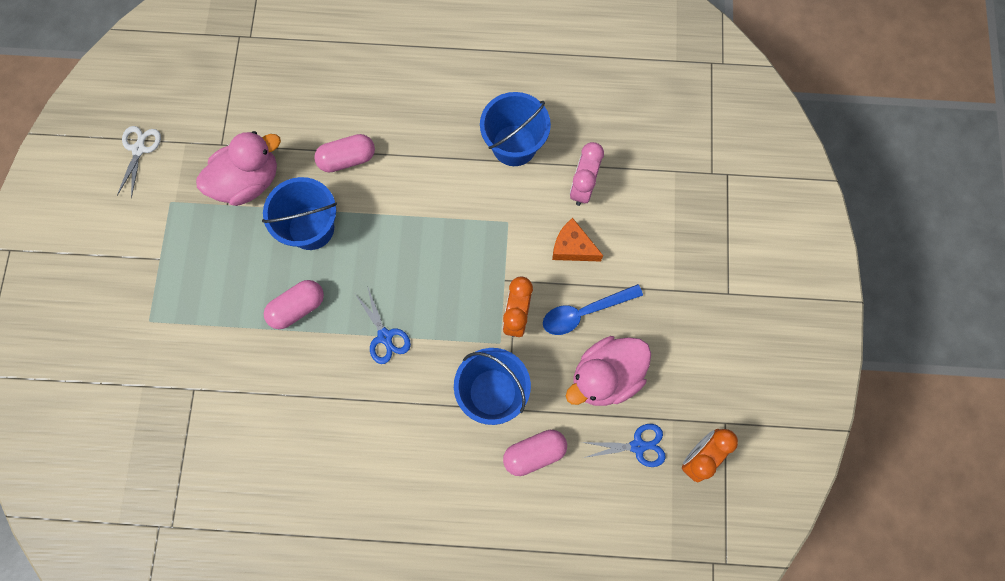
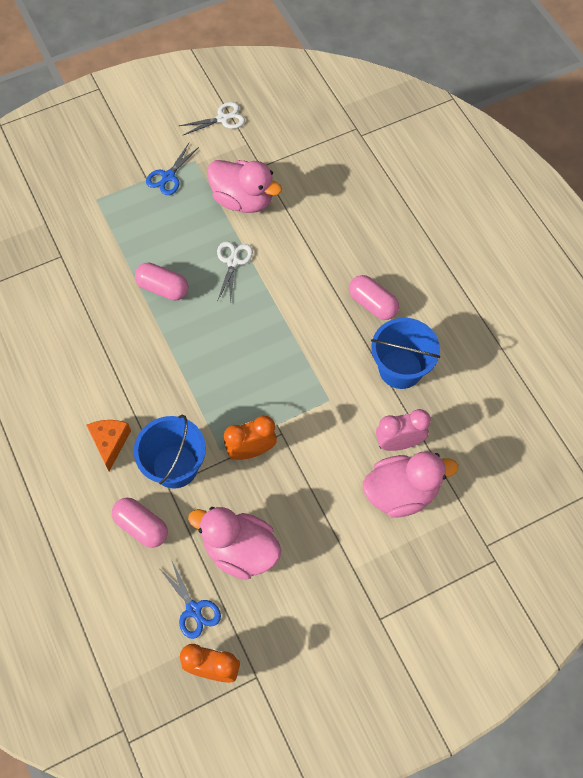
camera: 60 degrees right, 10 degrees down
blue bucket [262,177,337,250] -> white scissors [217,241,253,304]
pink capsule [314,134,375,173] -> pink capsule moved to [349,275,399,320]
blue scissors [355,288,411,364] -> blue scissors moved to [146,143,199,195]
blue spoon [543,284,643,335] -> none
orange cheese [552,218,603,261] -> orange cheese moved to [86,420,131,471]
none -> pink duck [363,451,458,517]

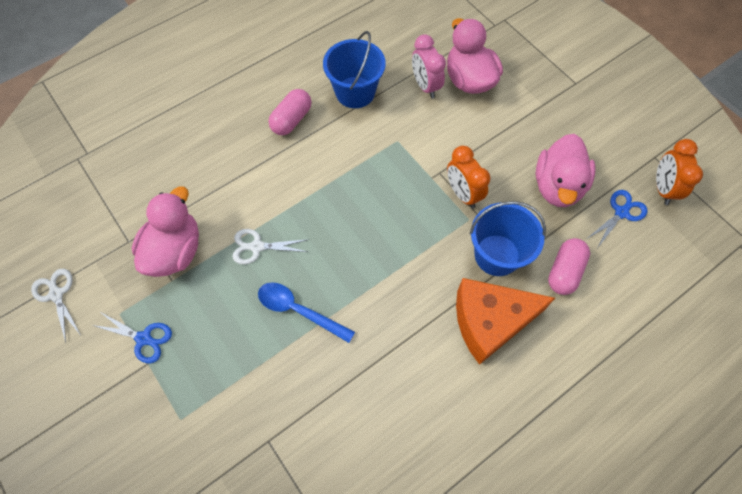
camera: 100 degrees left, 0 degrees up
orange cheese [86,420,131,471] -> orange cheese [456,278,555,365], size x1.79
pink capsule [135,262,188,301] -> blue spoon [258,282,355,343]

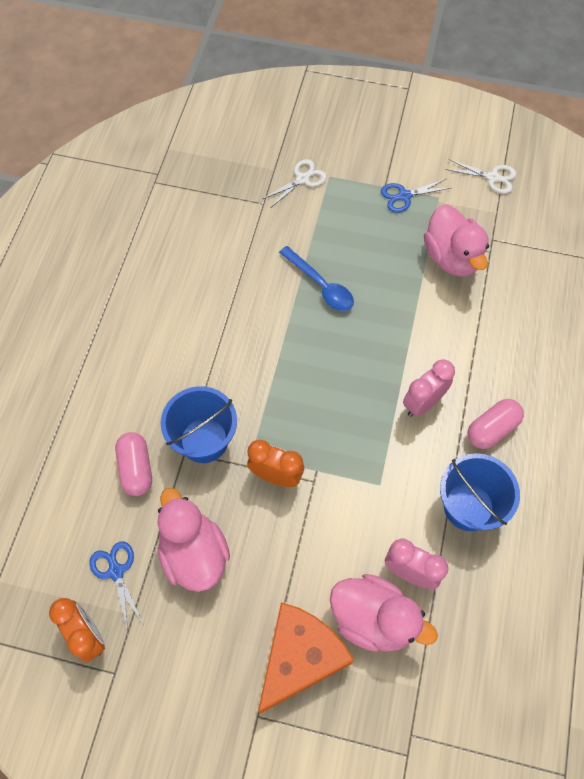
camera: 140 degrees right, 0 degrees up
white scissors [233,229,309,264] -> white scissors moved to [263,159,327,207]
blue spoon [258,282,355,343] -> blue spoon turned 60 degrees clockwise [279,246,354,311]
pink capsule [269,89,312,135] -> pink capsule turned 60 degrees clockwise [468,399,524,449]
orange cheese [456,278,555,365] -> orange cheese moved to [258,602,354,714]
blue scissors [588,190,648,247] -> blue scissors turned 150 degrees clockwise [89,541,144,631]
none -> pink clock [403,359,455,417]

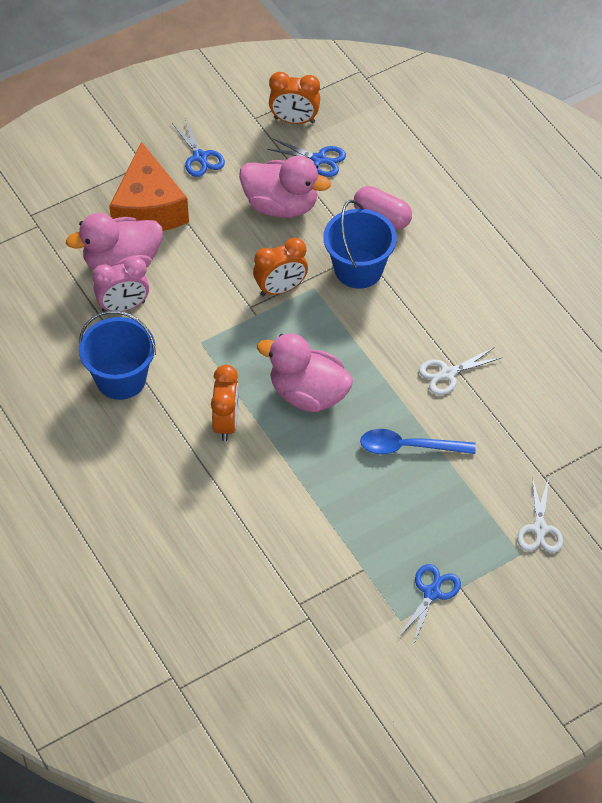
camera: 135 degrees right, 10 degrees down
pink clock [403,359,455,417] -> orange clock [211,365,239,441]
pink duck [424,204,489,277] -> pink duck moved to [257,333,353,412]
white scissors [445,159,516,194] -> white scissors moved to [419,347,503,395]
pink capsule [468,399,524,449] -> none
none -> blue scissors [172,119,225,177]

